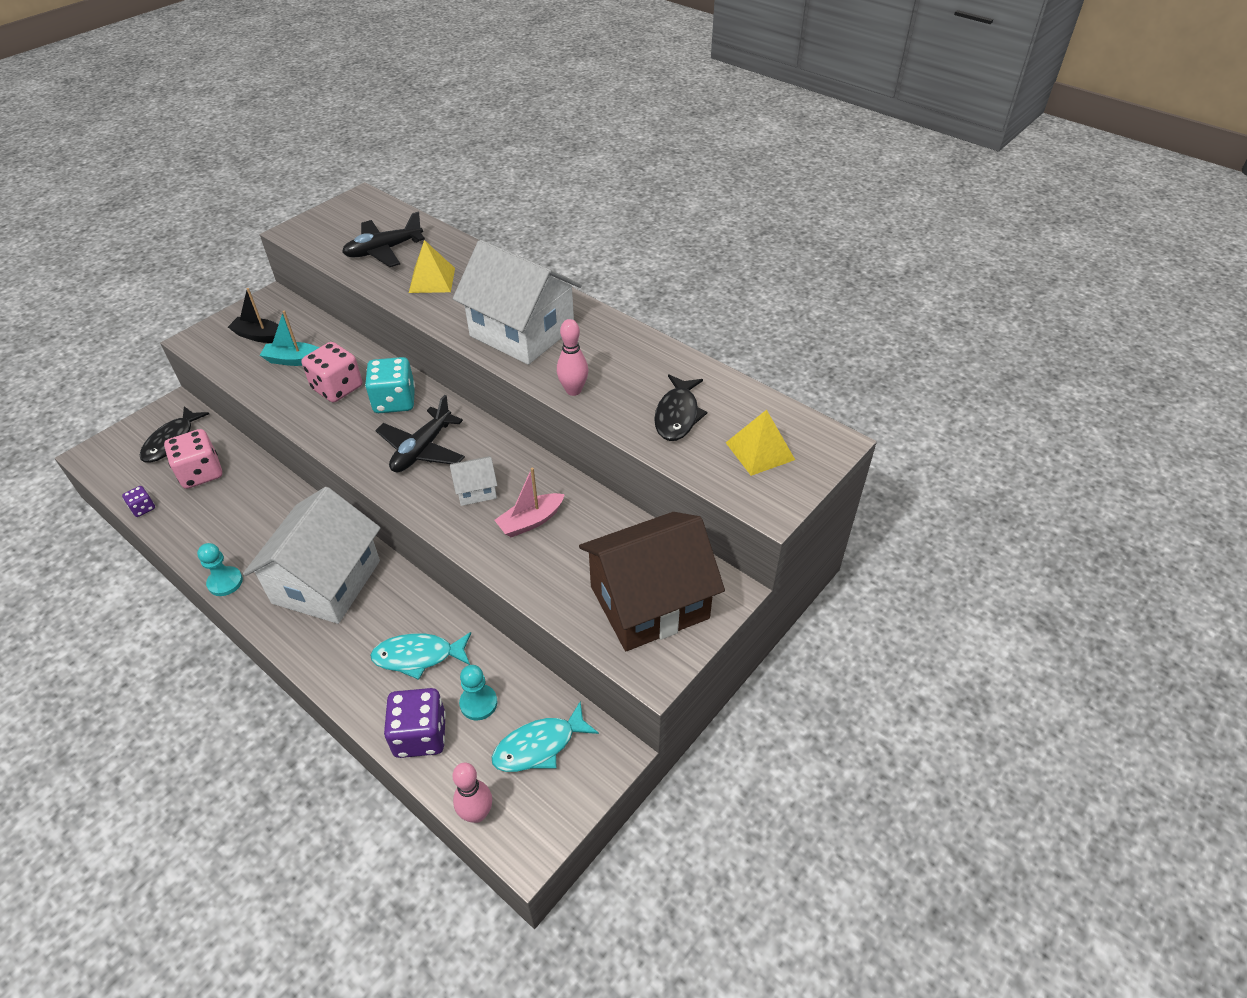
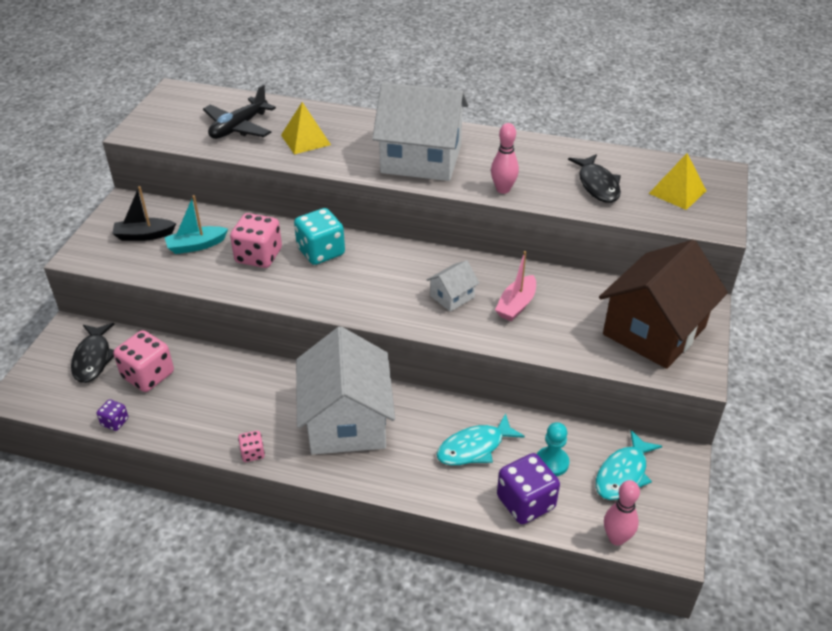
camera: 25 degrees left, 5 degrees down
turquoise pawn [197,543,243,596] -> pink dice [238,431,265,462]
black plane [375,395,465,472] -> none

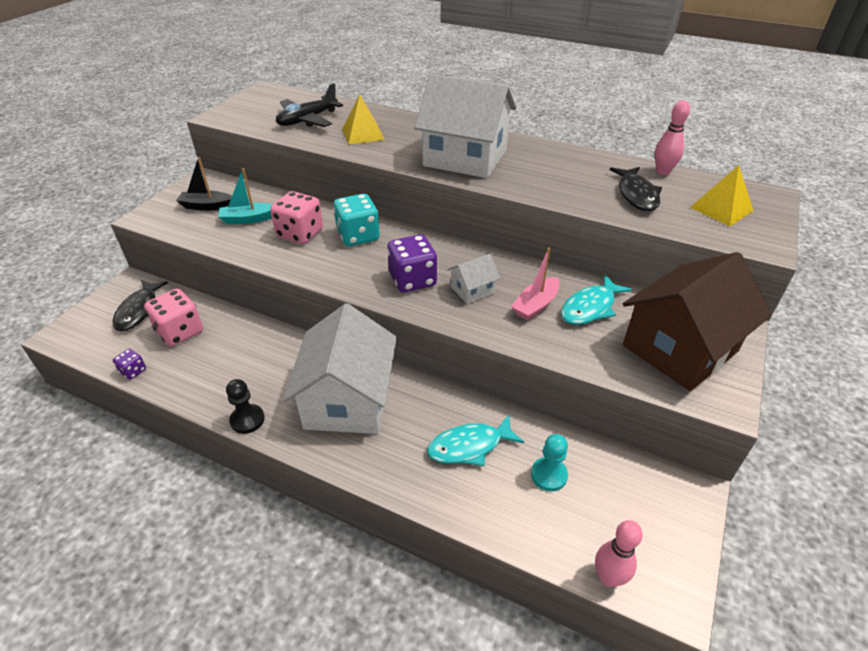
camera: 10 degrees right, 0 degrees up
pink dice [238,431,265,462] -> black pawn [226,379,265,434]
pink bowling pin [491,123,519,194] -> pink bowling pin moved to [655,100,690,175]
purple dice [497,453,560,524] -> purple dice moved to [387,234,437,292]
turquoise fish [596,430,662,500] -> turquoise fish moved to [561,275,632,325]

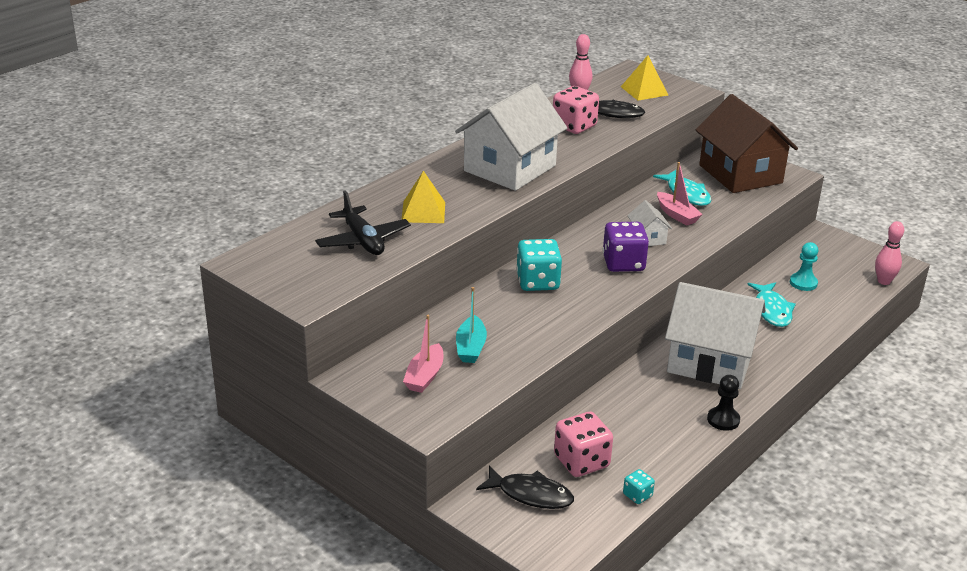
camera: 75 degrees left, 10 degrees down
purple dice [113,349,146,380] -> turquoise dice [623,469,655,504]
black boat [176,157,232,211] -> pink boat [403,315,444,393]
pink dice [270,191,323,244] -> pink dice moved to [553,86,599,134]

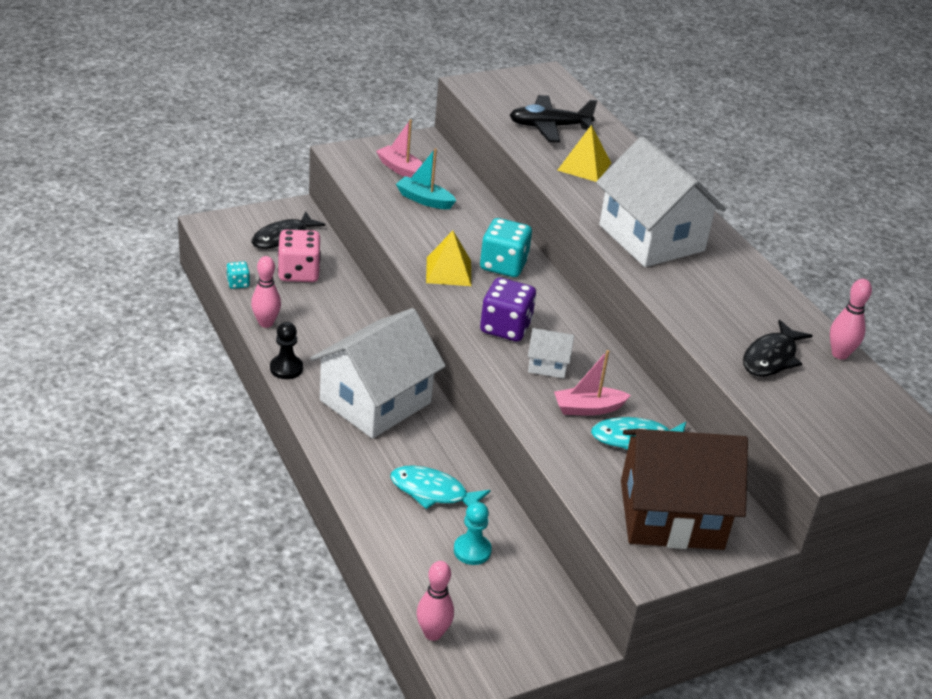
camera: 110 degrees right, 5 degrees up
pink dice [553,86,599,134] -> none
yellow pyramid [621,55,668,101] -> yellow pyramid moved to [426,231,471,286]
none -> pink bowling pin [251,256,281,328]

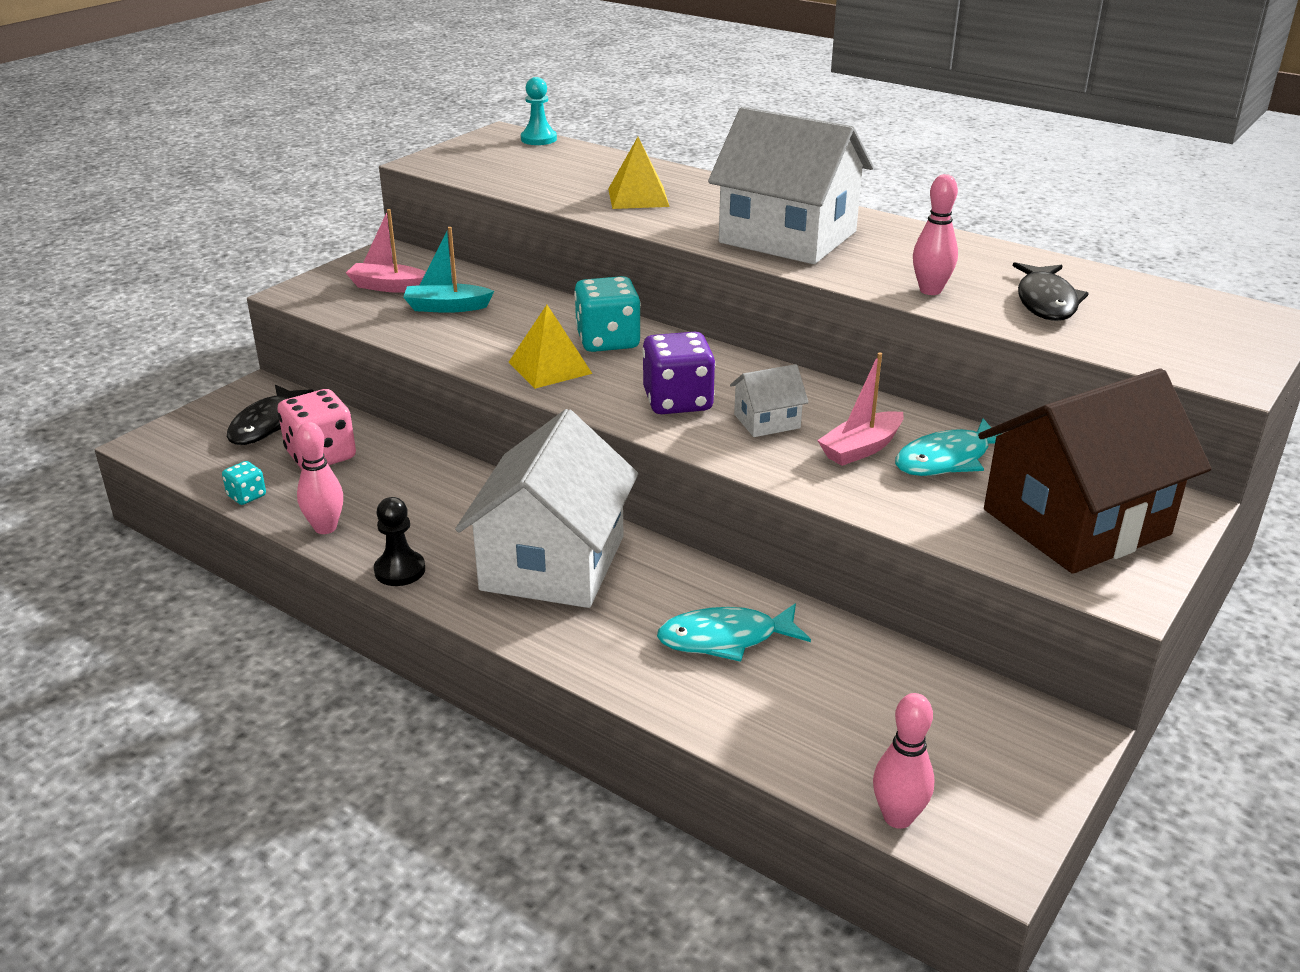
camera: 25 degrees left, 5 degrees down
turquoise pawn [454,502,492,565] -> turquoise pawn moved to [521,77,557,145]
black plane [510,95,597,142] -> none
pink bowling pin [830,279,872,360] -> pink bowling pin moved to [913,174,958,295]

